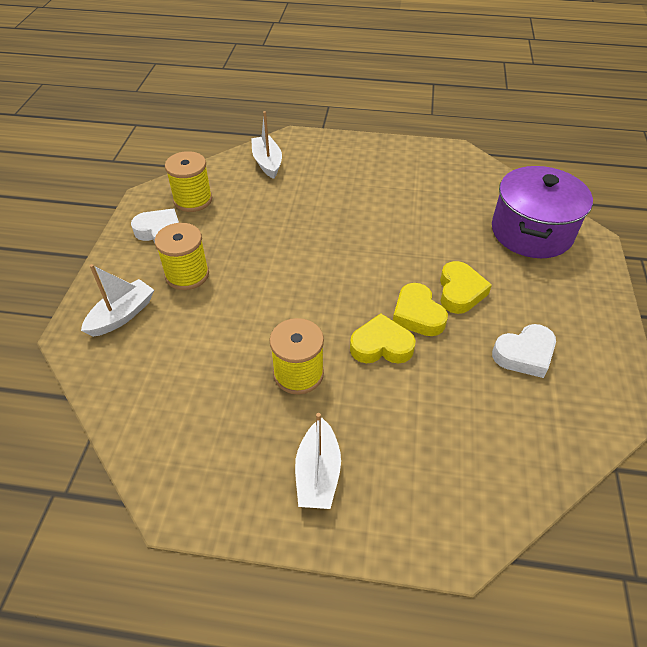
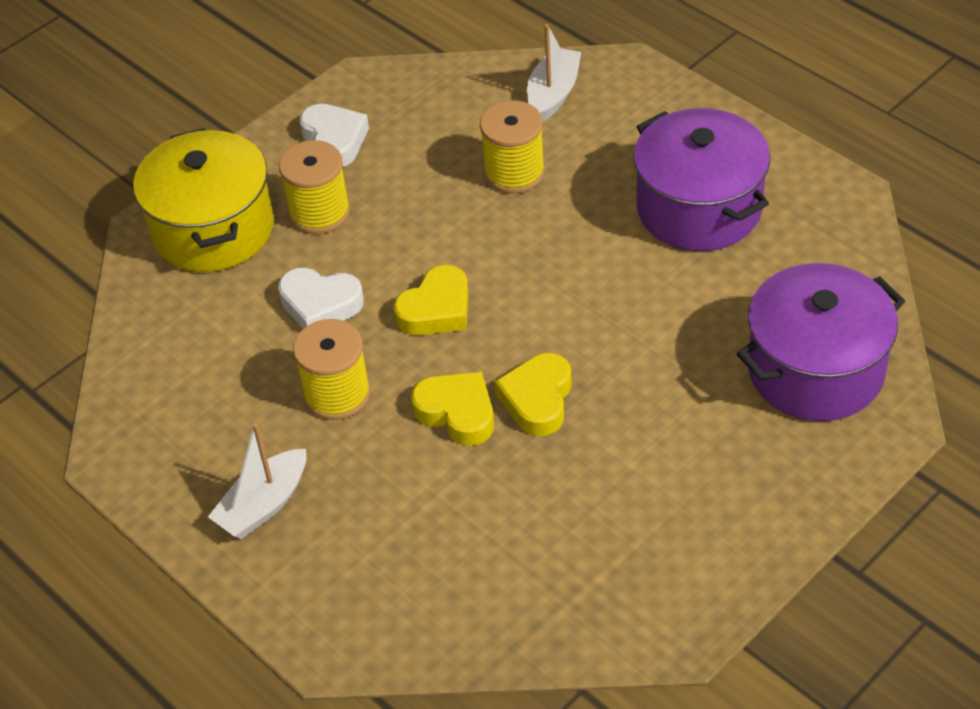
camera: 40 degrees right, 0 degrees up
white boat [81,264,154,337] -> yellow pot [133,128,274,272]
yellow spool [165,151,212,212] -> yellow spool moved to [480,100,545,194]
yellow heart [440,261,492,314] -> yellow heart moved to [393,265,468,335]
white heart [492,324,556,378] -> white heart moved to [278,268,364,329]
none -> purple pot [633,108,770,251]

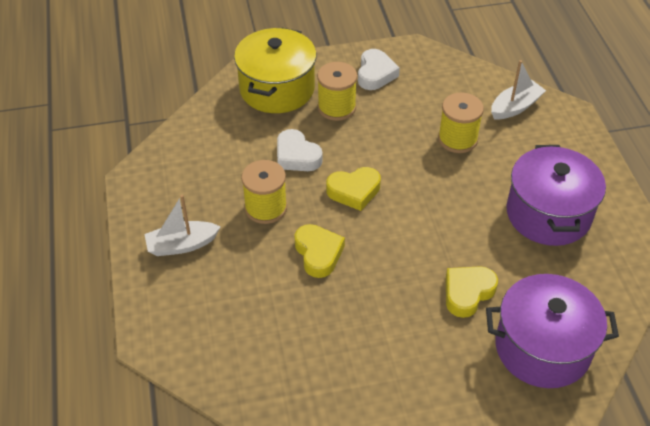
camera: 30 degrees right, 0 degrees up
yellow heart [495,353,572,436] -> yellow heart moved to [446,266,498,318]

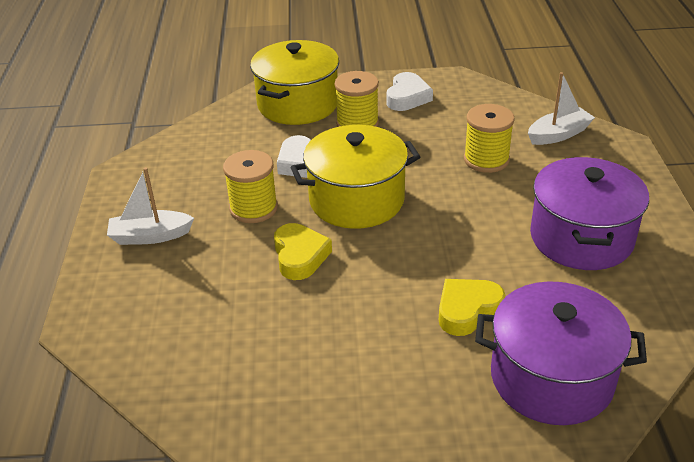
camera: 10 degrees right, 10 degrees down
yellow heart [326,167,381,211] -> yellow pot [291,125,420,229]

